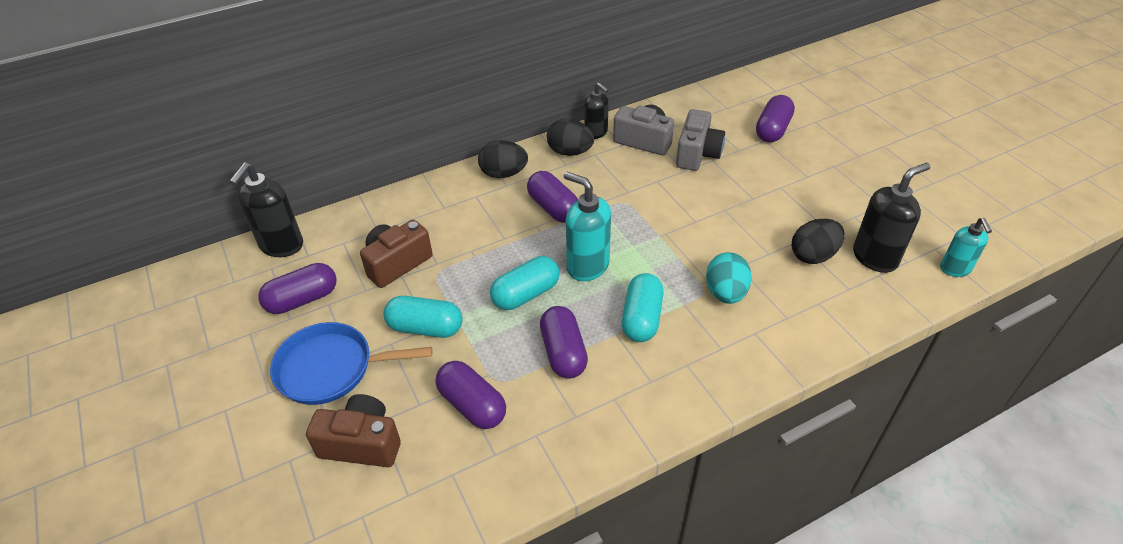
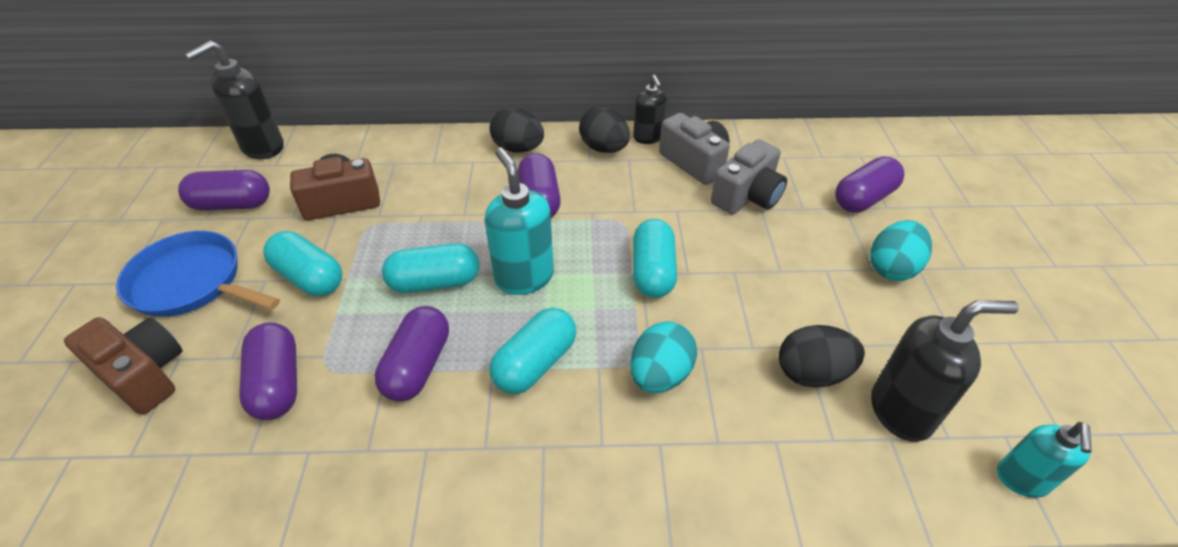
camera: 25 degrees right, 0 degrees up
none -> turquoise capsule [633,219,677,298]
none -> turquoise egg [870,220,932,281]

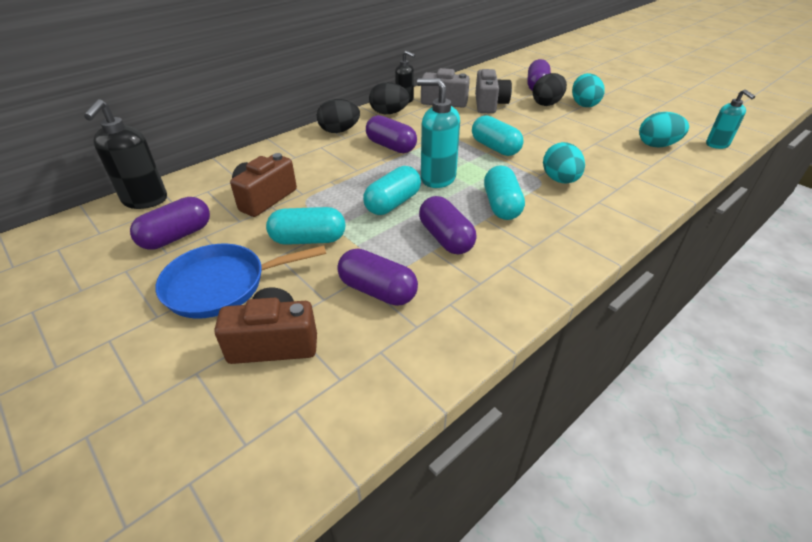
camera: 40 degrees left, 5 degrees down
black egg [779,325,865,388] -> black egg moved to [533,73,567,106]
black soap dispenser [871,300,1019,442] -> turquoise egg [639,112,689,148]

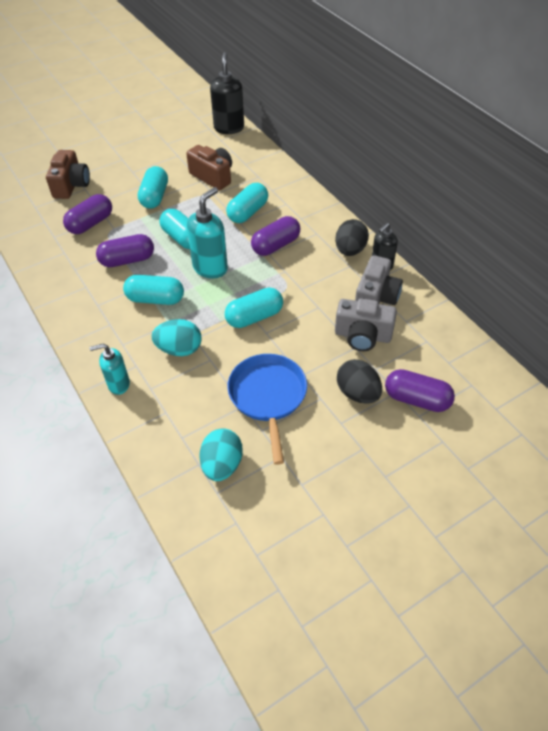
camera: 100 degrees right, 10 degrees up
black soap dispenser [84,99,167,209] -> black soap dispenser turned 75 degrees clockwise [210,52,244,134]
purple capsule [130,197,210,250] -> none
blue pan [155,244,326,319] -> blue pan moved to [228,354,307,465]
black egg [317,99,360,133] -> none
turquoise egg [572,73,605,107] -> none
turquoise soap dispenser [706,89,755,149] -> turquoise soap dispenser moved to [89,344,130,395]
none -> turquoise capsule [226,183,268,223]

